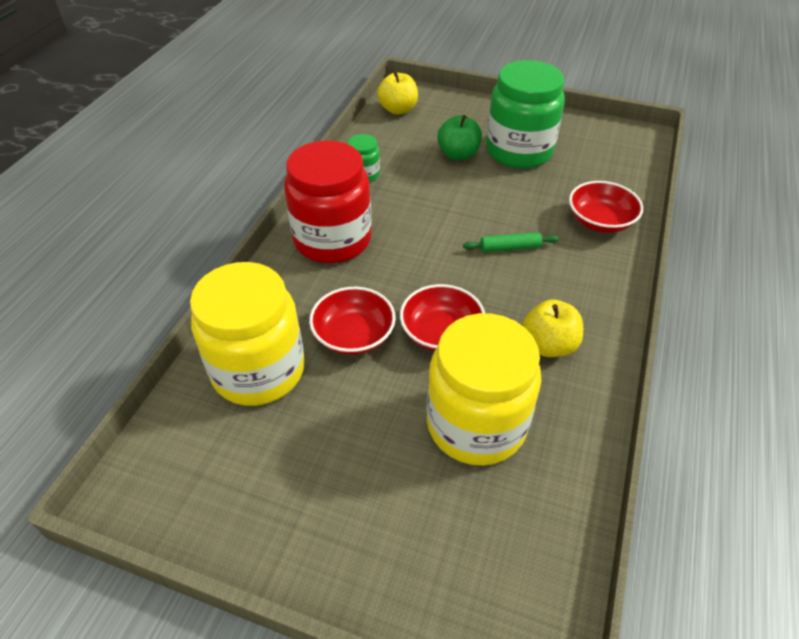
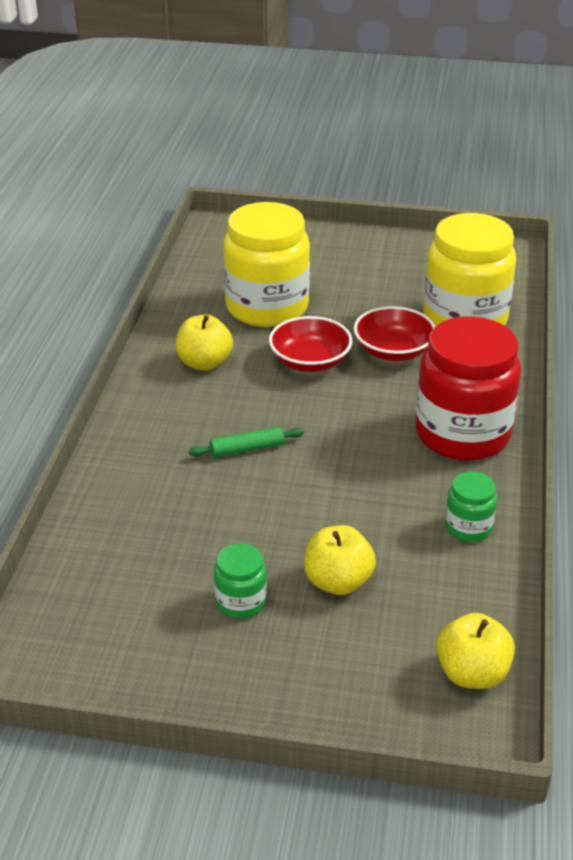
camera: 170 degrees right, 10 degrees down
green apple [437,115,482,160] -> yellow apple [304,525,376,595]
green jar [486,60,565,169] -> green jar [214,543,267,619], size x0.45
red bowl [569,181,643,233] -> none

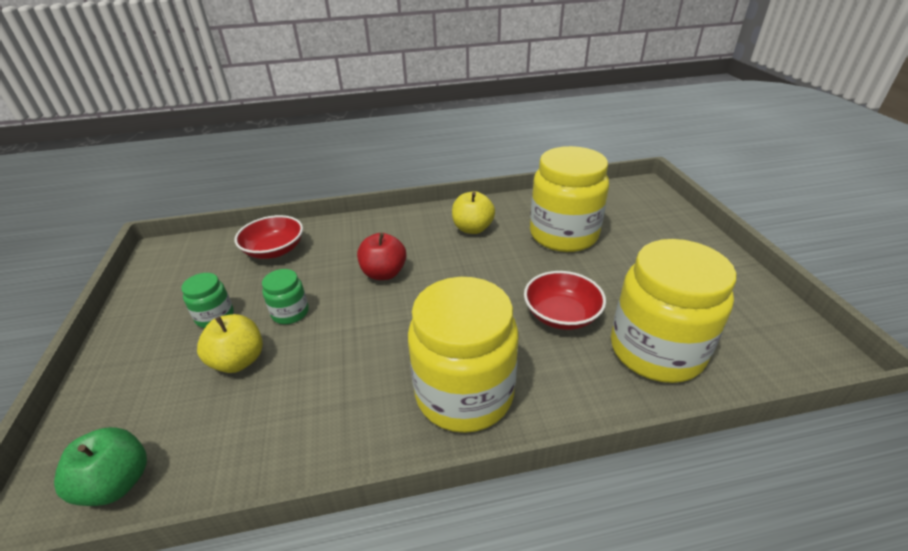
camera: 70 degrees right, 0 degrees up
green rolling pin [189,427,304,457] -> red apple [357,233,406,280]
red bowl [269,316,352,372] -> red bowl moved to [235,215,303,259]
red jar [415,316,521,461] -> yellow jar [408,277,519,433]
yellow apple [436,613,515,689] -> green apple [54,427,147,506]
green jar [445,471,497,542] -> green jar moved to [262,269,309,324]

